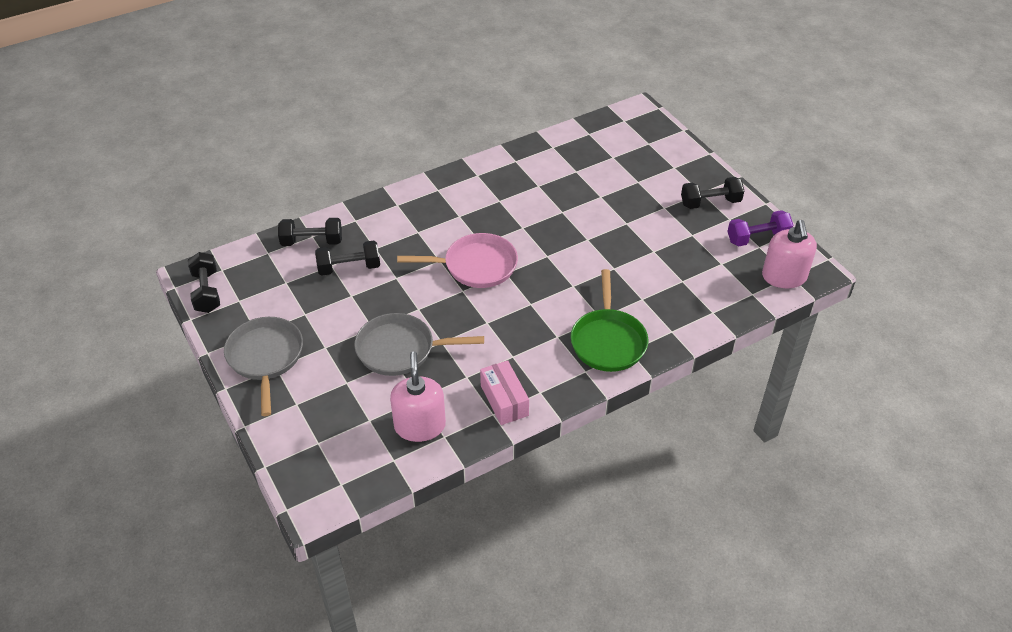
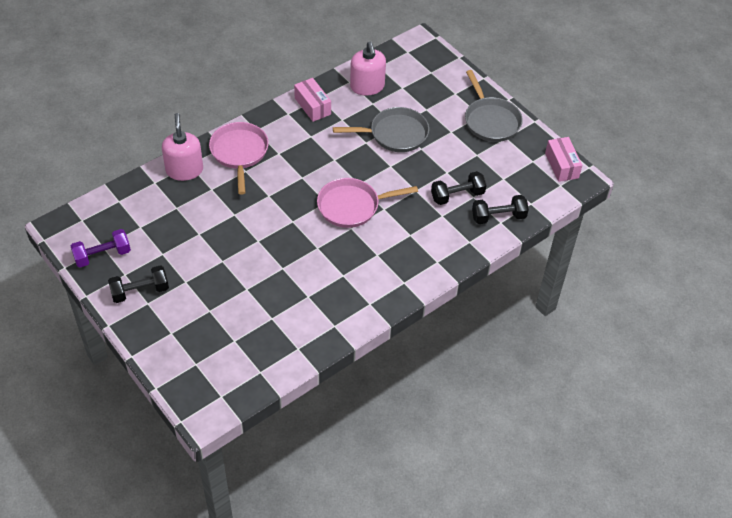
camera: 170 degrees right, 5 degrees up
black dumbbell [188,252,220,313] -> pink box [545,137,583,182]
green pan [570,269,648,372] -> pink pan [209,122,269,194]
pink soap dispenser [762,220,817,288] -> pink soap dispenser moved to [162,113,203,181]

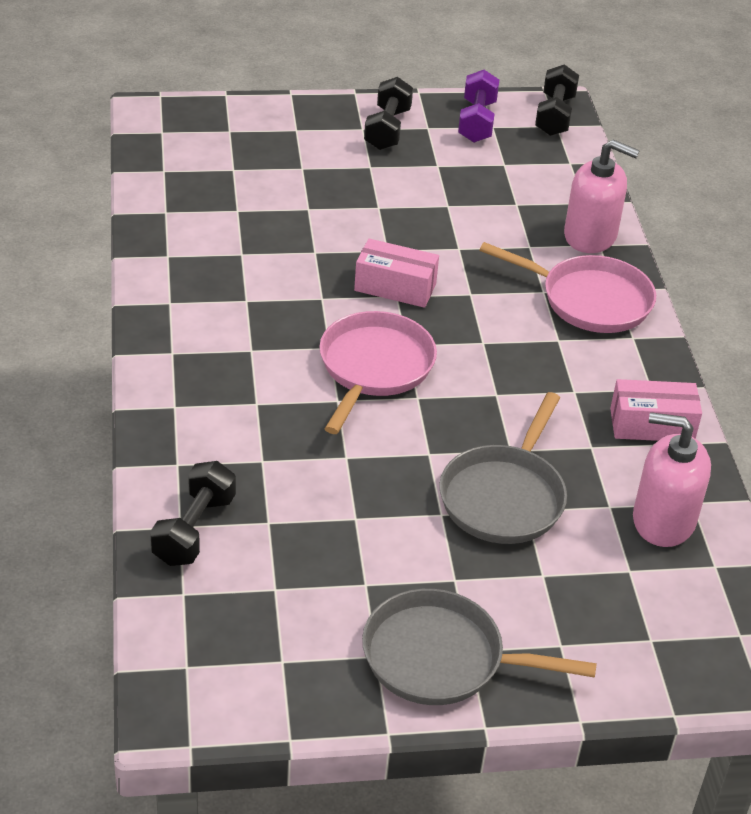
camera: 120 degrees right, 10 degrees down
black dumbbell [431,171,486,205] -> black dumbbell moved to [535,64,579,136]
pink box [545,137,583,182] -> pink box moved to [354,239,439,308]

